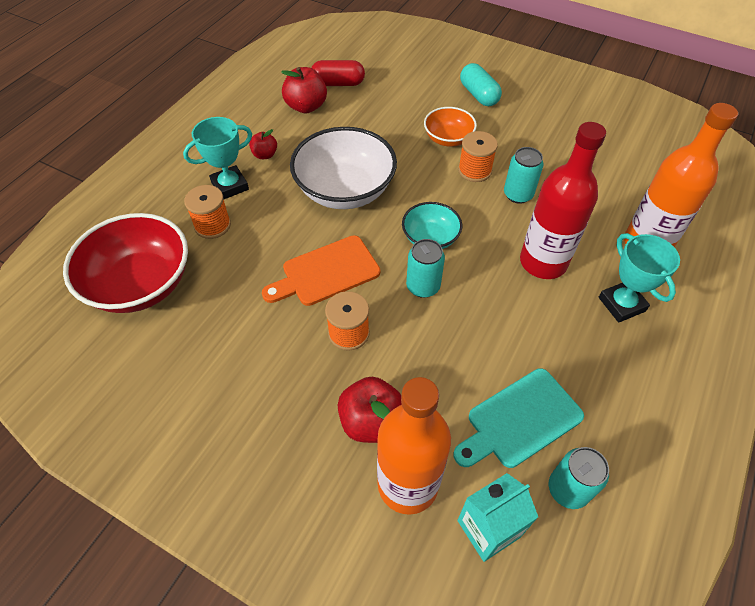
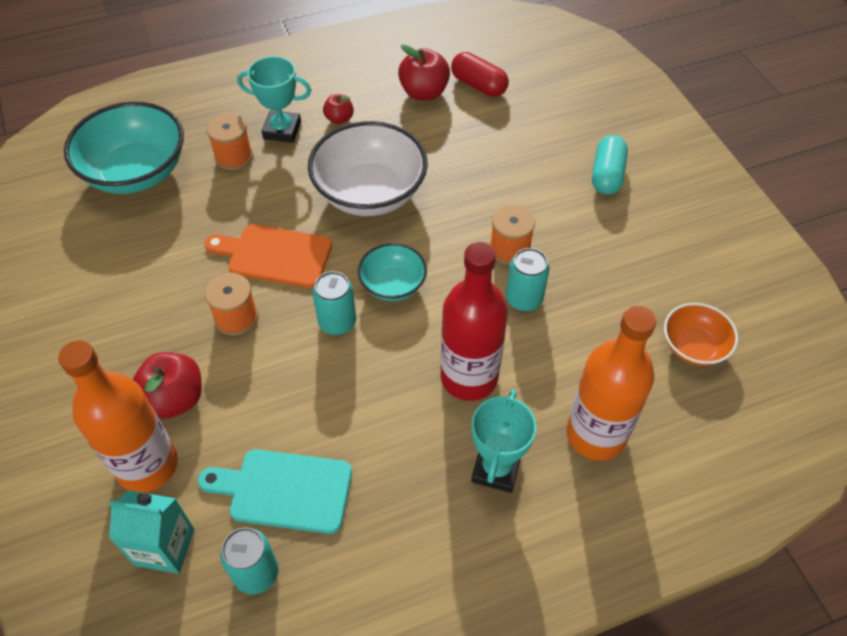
camera: 40 degrees right, 0 degrees up
red bowl [63,213,188,313] -> turquoise bowl [64,102,184,194]
orange bowl [424,107,477,147] -> orange bowl moved to [664,303,738,366]

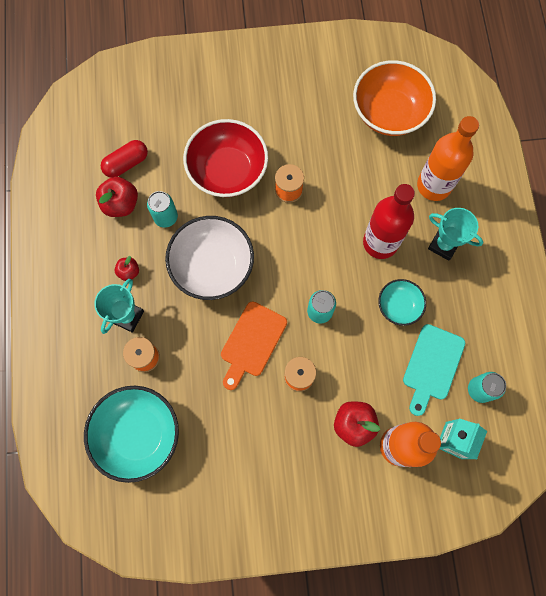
camera: 75 degrees left, 20 degrees up
turquoise bowl [358,243,427,301] -> turquoise bowl moved to [378,279,426,326]
turquoise can [506,248,550,312] -> turquoise can moved to [147,191,178,228]
turquoise capsule [592,135,628,195] -> none
orange bowl [664,303,738,366] -> orange bowl [353,60,436,136], size x1.84
none -> red bowl [183,119,268,197]

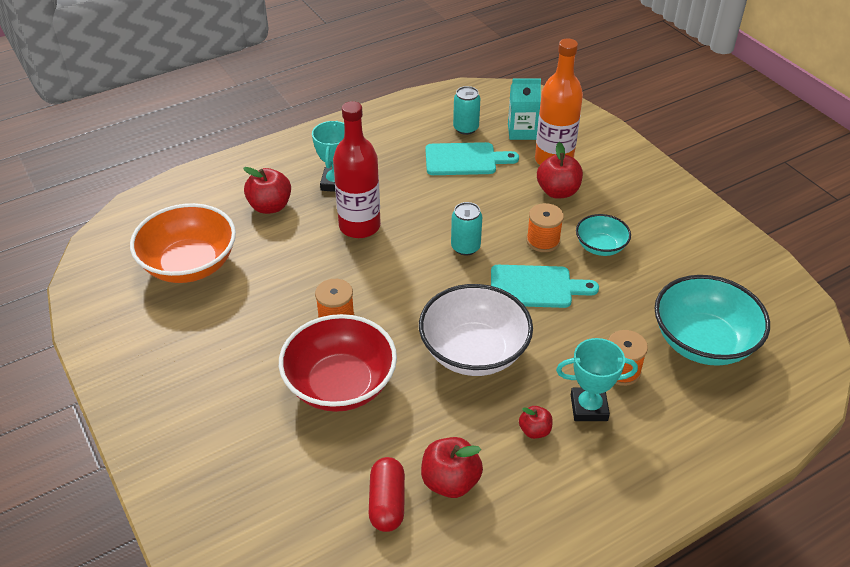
camera: 115 degrees left, 30 degrees down
red capsule [101,140,148,178] -> red capsule turned 60 degrees clockwise [369,457,405,532]
turquoise can [147,191,178,228] -> none
orange cutting board [221,301,287,390] -> turquoise cutting board [491,265,599,308]
turquoise bowl [378,279,426,326] -> turquoise bowl moved to [576,214,631,256]
orange bottle [417,116,479,201] -> red apple [243,167,291,214]

